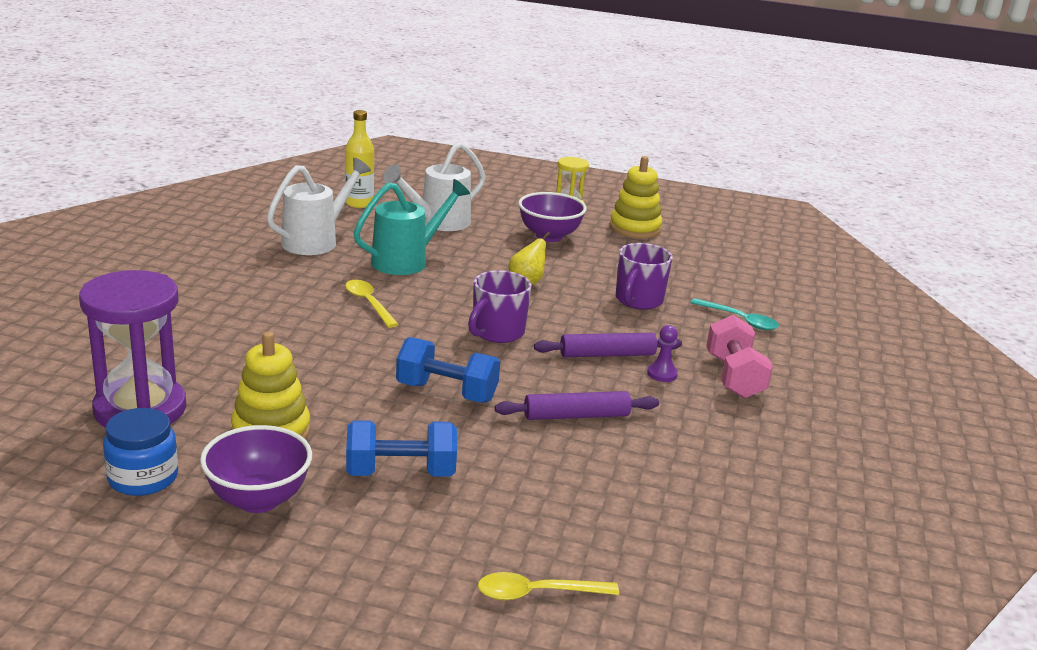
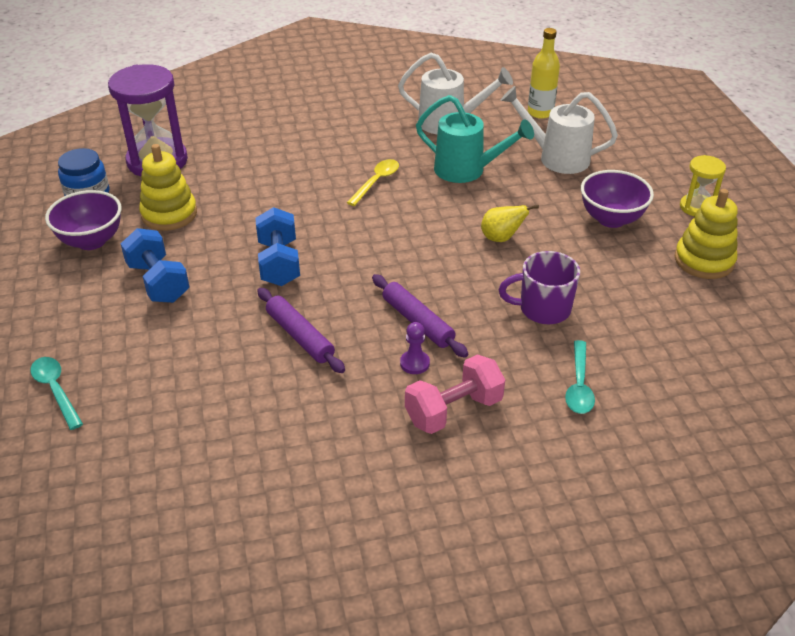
camera: 65 degrees right, 15 degrees up
purple mug [468,270,532,343] -> none
yellow spoon [478,572,619,601] -> turquoise spoon [30,357,83,430]

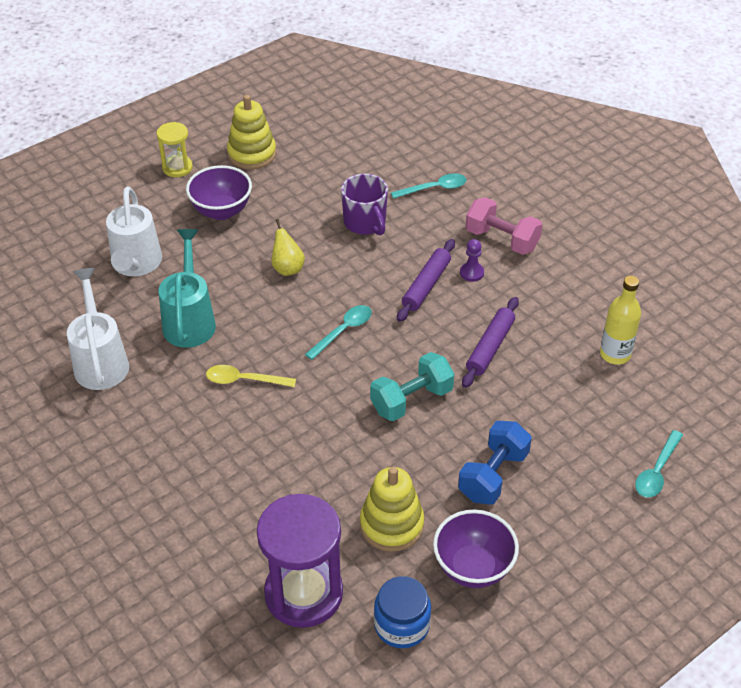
camera: 115 degrees left, 5 degrees up
blue dumbbell [256,207,300,286] -> turquoise dumbbell [370,352,454,421]
yellow bottle [528,28,560,119] -> yellow bottle moved to [600,276,641,365]
none -> turquoise spoon [305,305,372,360]

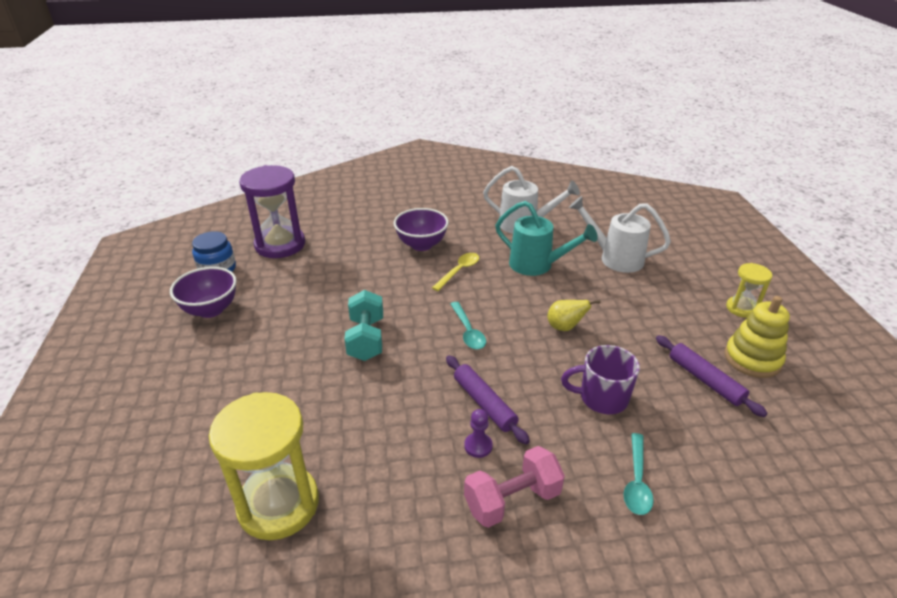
camera: 120 degrees right, 10 degrees down
purple bowl [186,165,252,220] -> purple bowl moved to [394,208,449,251]
yellow stacking toy [360,467,425,552] -> none
blue dumbbell [458,421,532,505] -> none
purple rolling pin [462,297,519,388] -> purple rolling pin moved to [656,335,768,417]
yellow bottle [600,276,641,365] -> yellow hourglass [209,392,319,540]
turquoise spoon [635,430,683,497] -> none

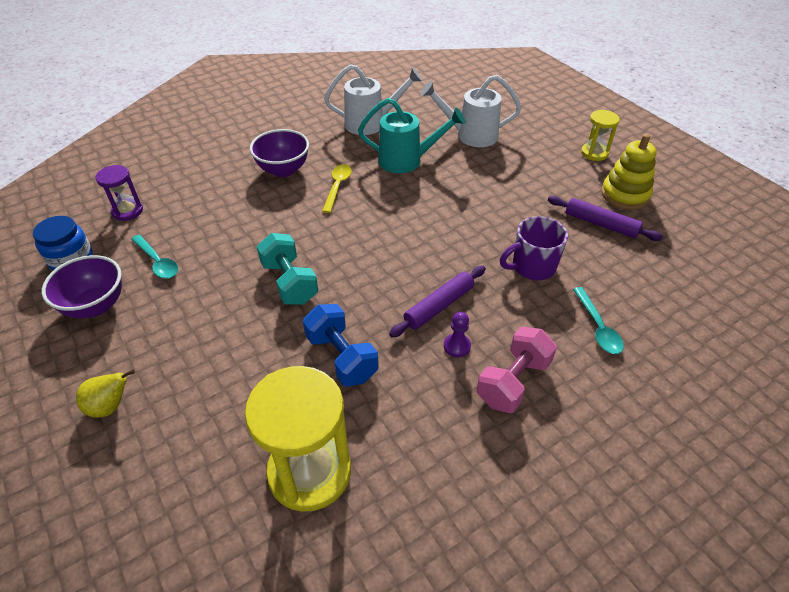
camera: 25 degrees left, 10 degrees up
purple hourglass [239,165,305,258] -> purple hourglass [96,165,143,221], size x0.53
purple rolling pin [446,355,530,445] -> purple rolling pin turned 75 degrees counterclockwise [389,266,486,338]
turquoise spoon [450,302,486,350] -> turquoise spoon moved to [131,235,178,279]
yellow pear [547,300,600,331] -> yellow pear moved to [76,370,135,418]
none -> blue dumbbell [303,304,379,386]

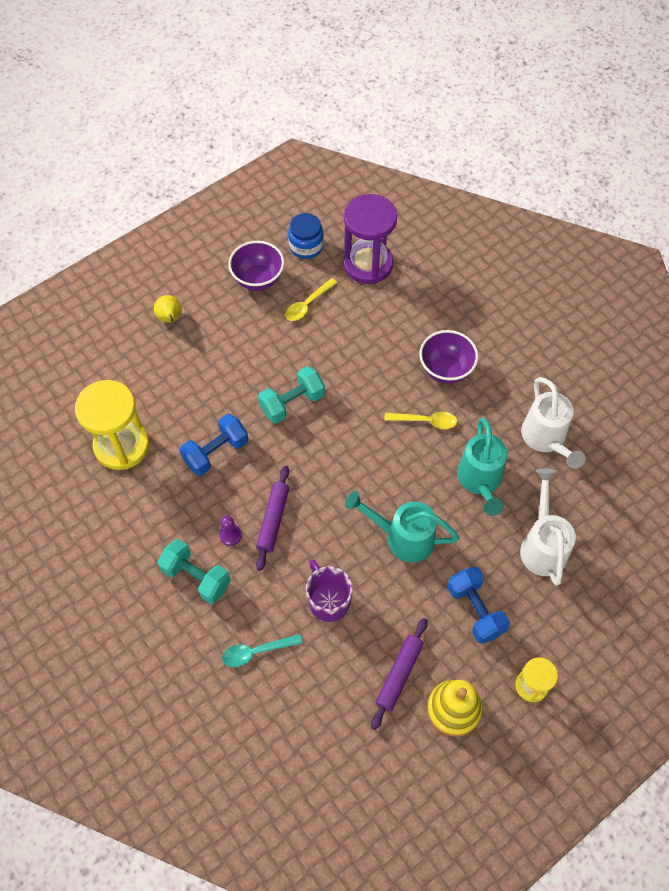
camera: 85 degrees right, 15 degrees up
purple hourglass [96,165,143,221] -> purple hourglass [343,194,397,284], size x1.90
turquoise spoon [131,235,178,279] -> yellow spoon [285,278,337,321]
purple rolling pin [389,266,486,338] -> purple rolling pin turned 60 degrees clockwise [256,466,289,571]
pink dumbbell [477,327,557,413] -> turquoise dumbbell [158,539,231,604]
none -> turquoise watering can [345,491,460,562]
none -> blue dumbbell [447,567,510,644]

